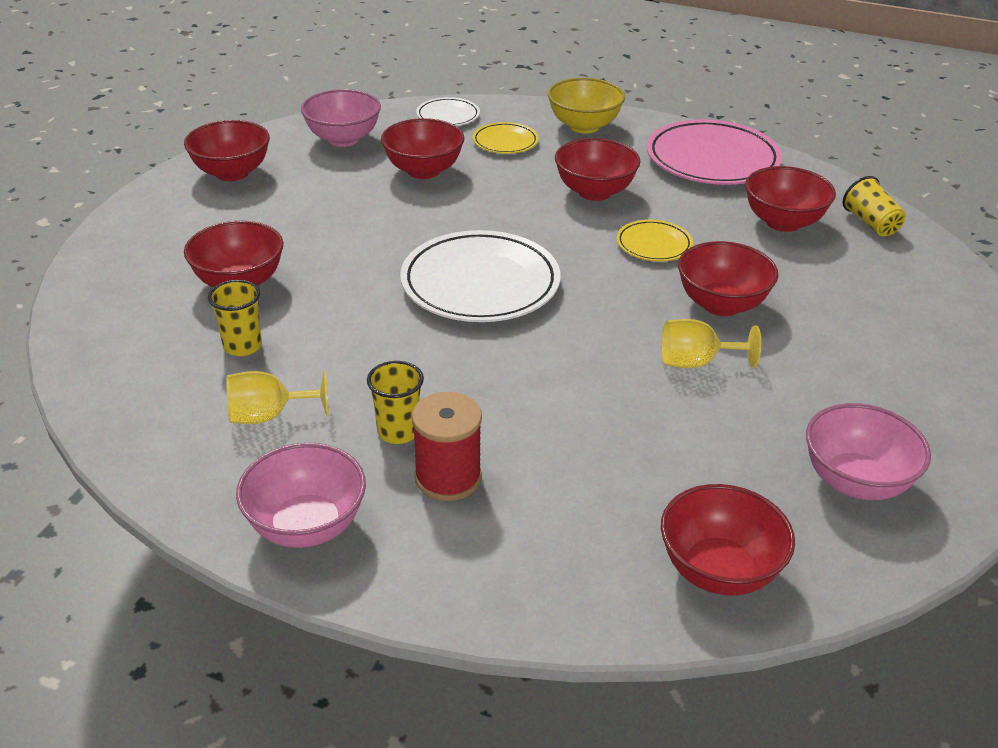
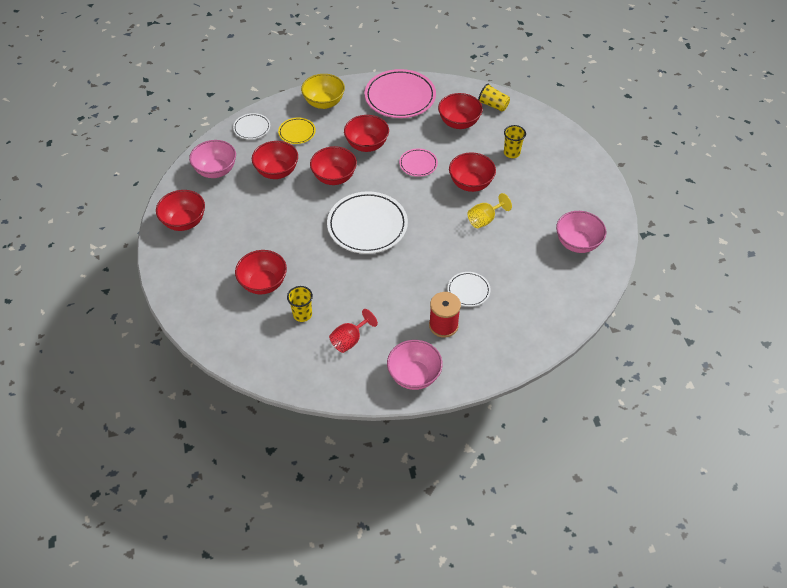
camera: 35 degrees left, 15 degrees up
yellow goblet [227,371,329,424] -> red goblet [329,309,378,353]
yellow cup [367,361,424,444] -> yellow cup moved to [504,125,526,158]
yellow plate [617,220,693,261] -> pink plate [399,148,438,177]
red bowl [661,484,795,596] -> red bowl moved to [310,146,357,185]
none -> white plate [447,272,491,307]

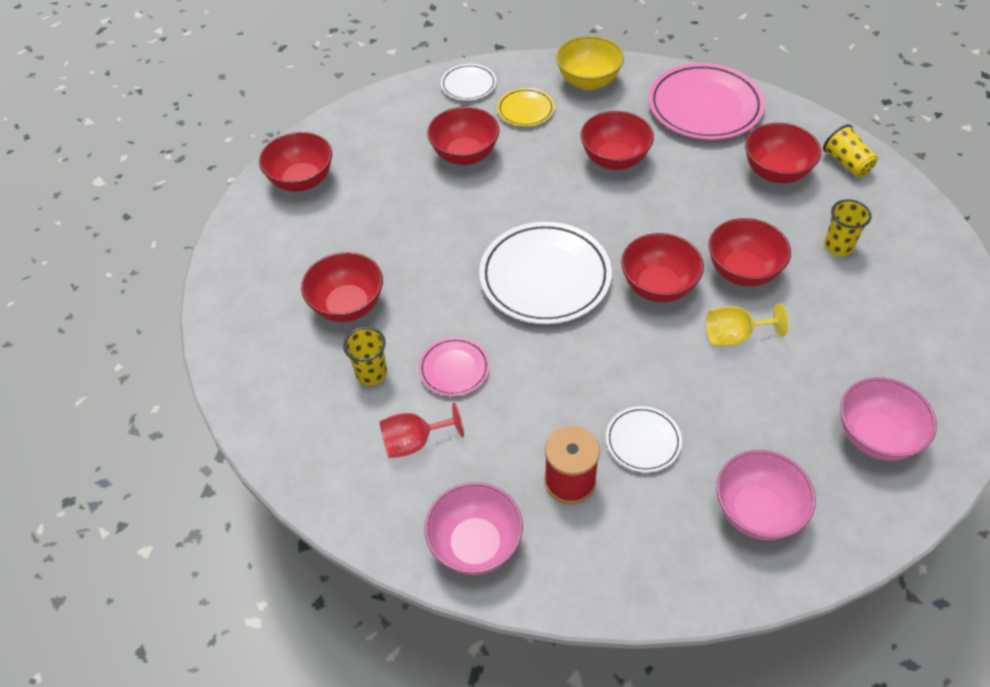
camera: 30 degrees right, 0 degrees up
pink bowl [189,140,236,178] -> pink bowl moved to [716,450,816,540]
red bowl [310,146,357,185] -> red bowl moved to [621,233,704,302]
pink plate [399,148,438,177] -> pink plate moved to [419,337,490,396]

